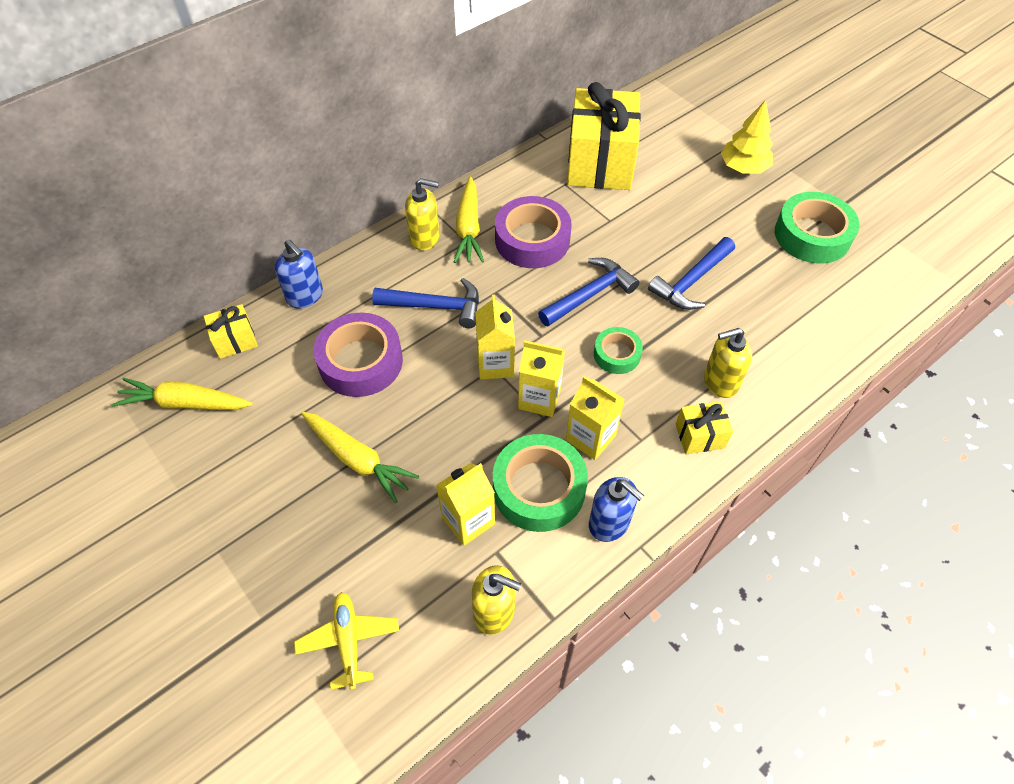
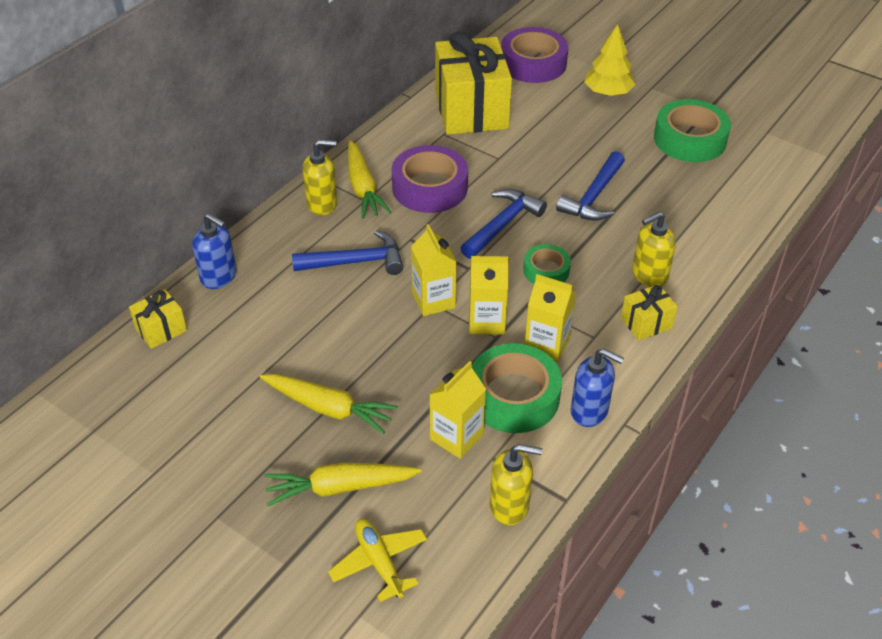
camera: 15 degrees left, 10 degrees down
yellow carrot [112,378,253,410] -> yellow carrot moved to [265,463,422,506]
purple tape [313,312,403,397] -> purple tape moved to [501,27,568,83]

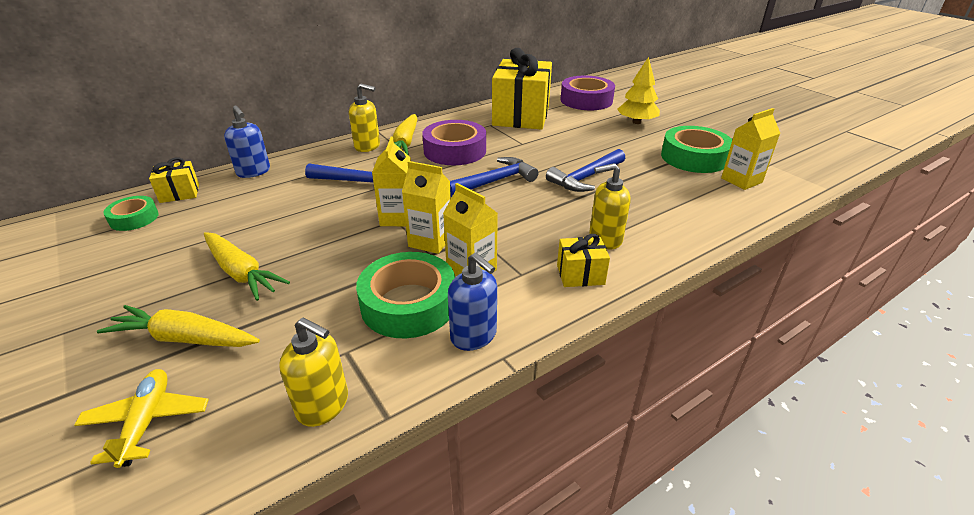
camera: 20 degrees right, 10 degrees down
yellow carton [429,361,486,459] -> yellow carton moved to [721,108,780,190]
green tape [523,244,571,284] -> green tape moved to [103,196,159,231]

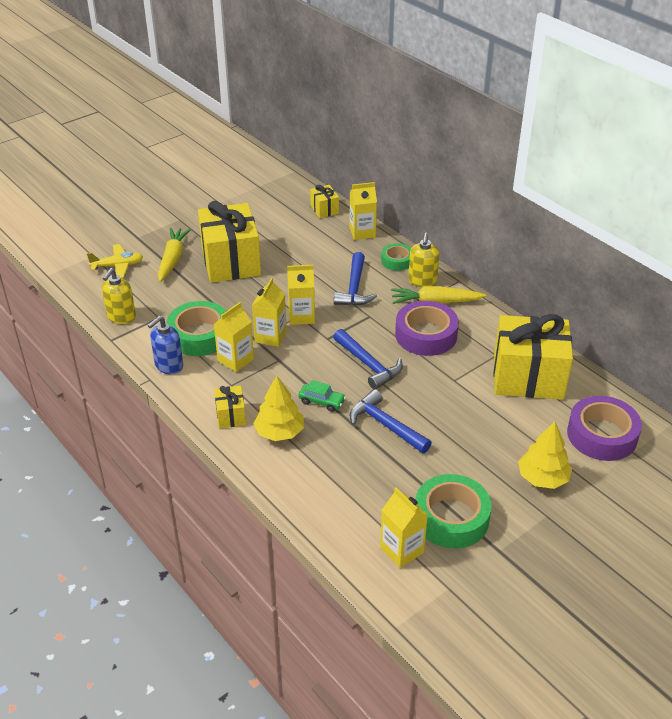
camera: 85 degrees right, 5 degrees up
green tape [103,196,159,231] -> green tape moved to [381,243,411,271]
yellow carrot [204,232,290,301] -> yellow gift [198,201,261,283]
blue soap dispenser [224,106,270,178] -> yellow carton [349,182,377,240]
yellow soap dispenser [589,163,631,249] -> yellow tree [253,376,304,441]
none -> green car [299,380,346,412]

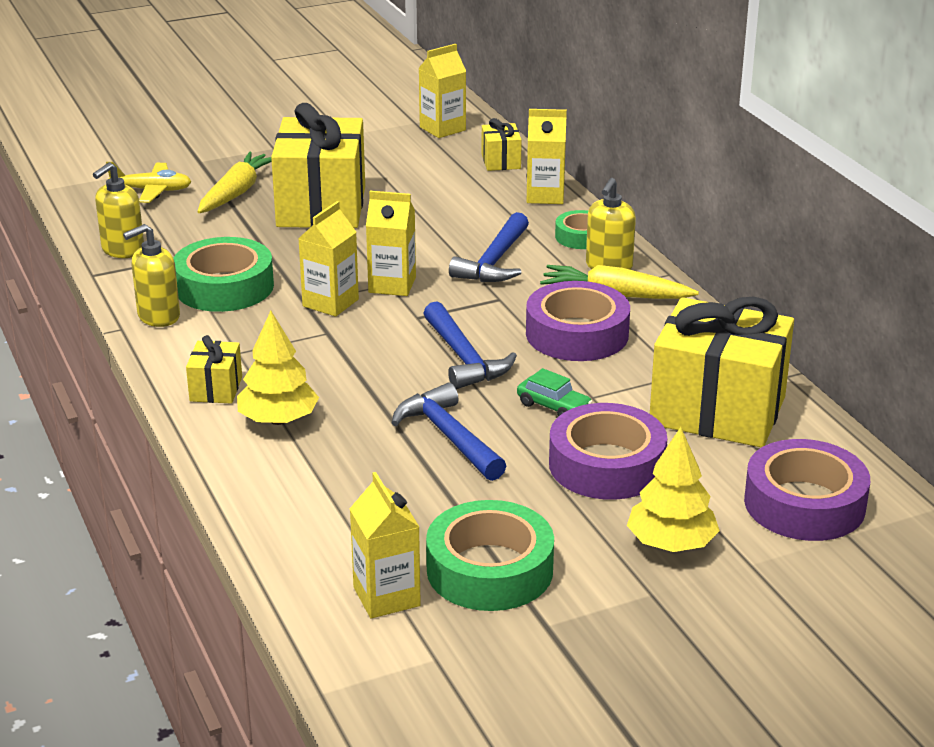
camera: 15 degrees right, 10 degrees down
blue soap dispenser [148,316,183,374] -> yellow soap dispenser [123,224,180,327]
yellow carton [214,302,254,372] -> yellow carton moved to [419,44,466,138]
green car [299,380,346,412] -> green car moved to [517,368,593,417]
none -> purple tape [549,403,667,500]

